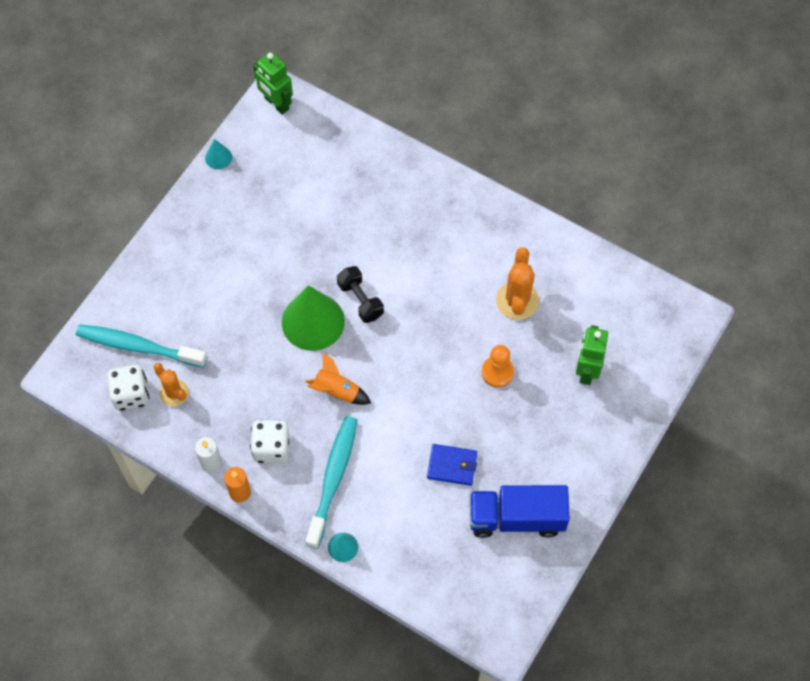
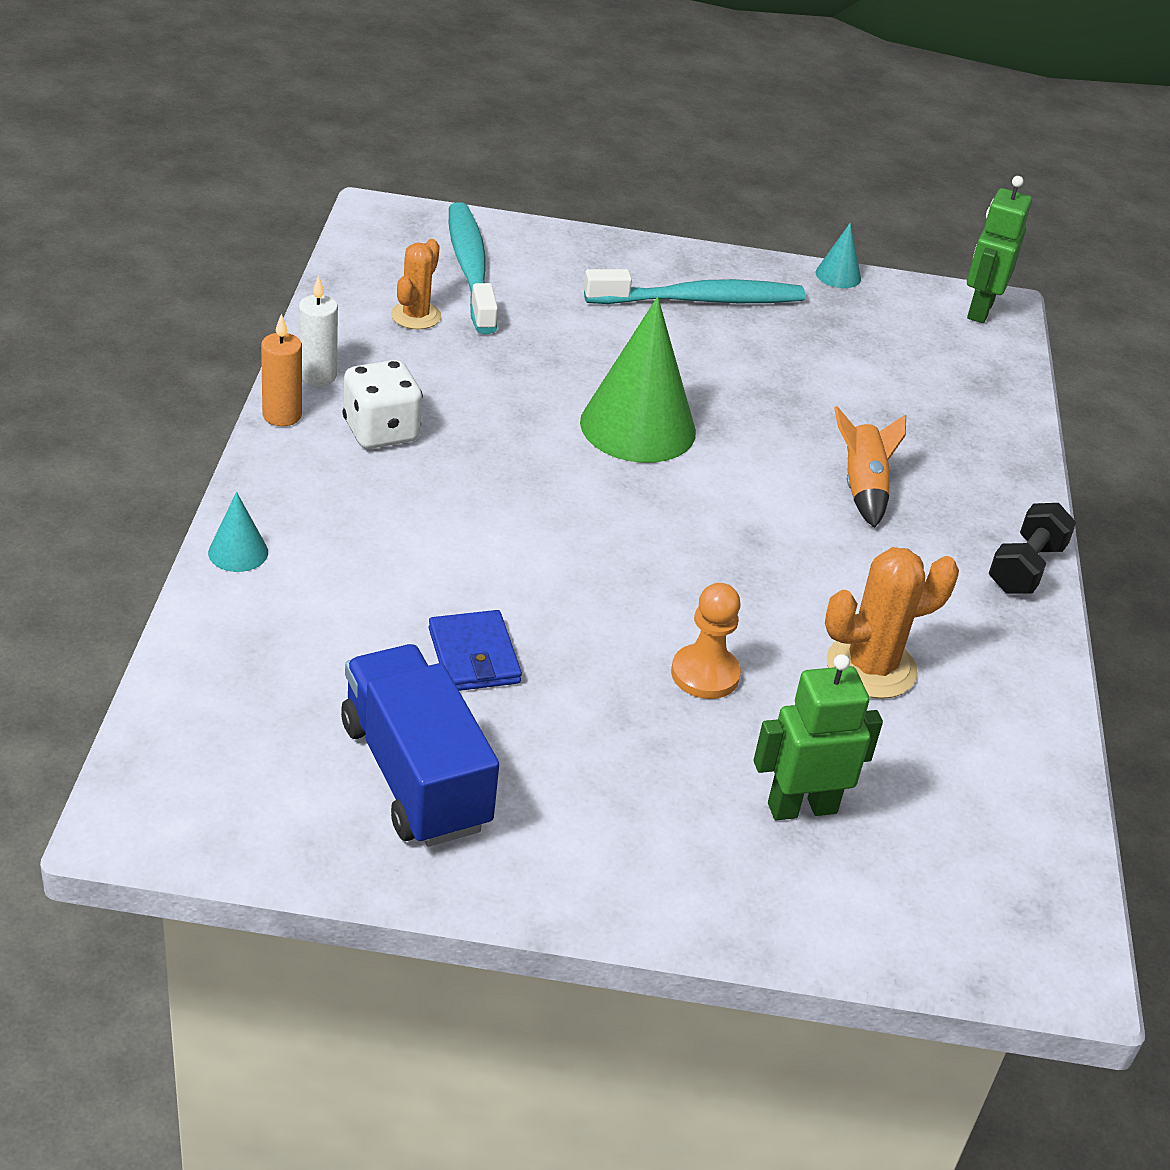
camera: 60 degrees right, 25 degrees down
white dice [107,365,149,411] -> none
orange rocket [305,353,371,405] -> orange rocket moved to [834,406,906,528]
turquoise toothbrush [305,416,358,549] -> turquoise toothbrush moved to [584,269,805,304]
black dumbbell [337,266,384,323] -> black dumbbell moved to [989,503,1076,594]

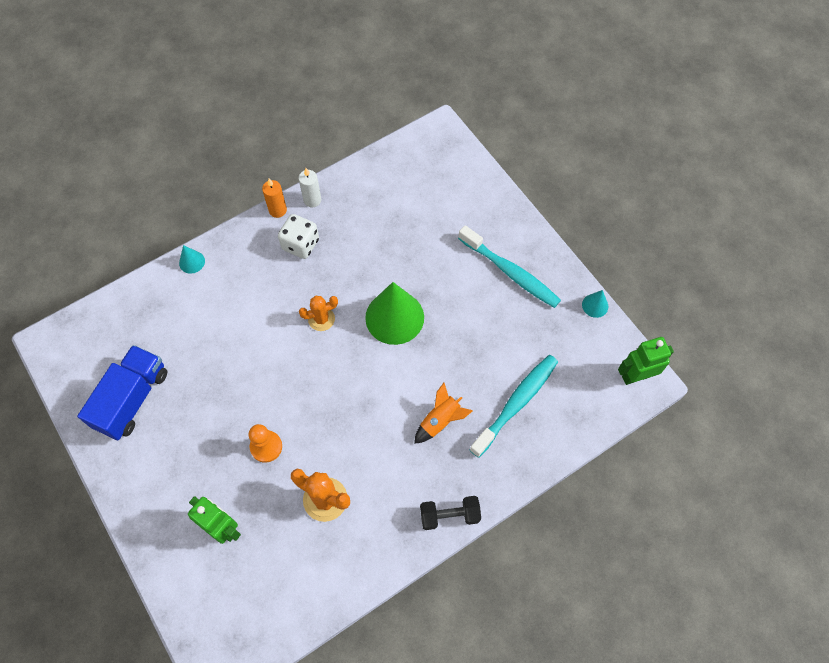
camera: 55 degrees right, 25 degrees up
orange cactus [391,239,441,329] -> orange cactus moved to [299,296,338,331]
blue wallet [429,610,522,691] -> none
turquoise toothbrush [449,202,498,334] -> turquoise toothbrush moved to [470,355,558,458]

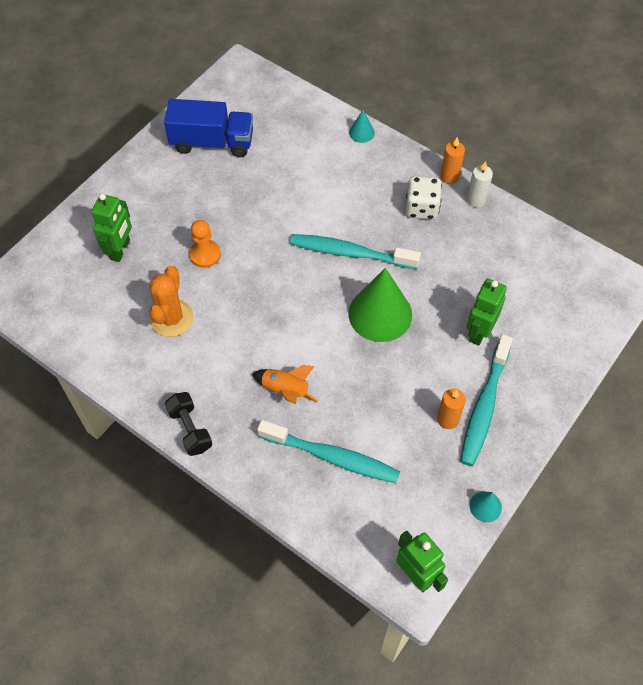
camera: 70 degrees right, 5 degrees down
orange cactus [299,296,338,331] -> turquoise toothbrush [290,234,421,269]
none -> orange candle [437,388,466,429]
none -> green robot [466,278,507,346]

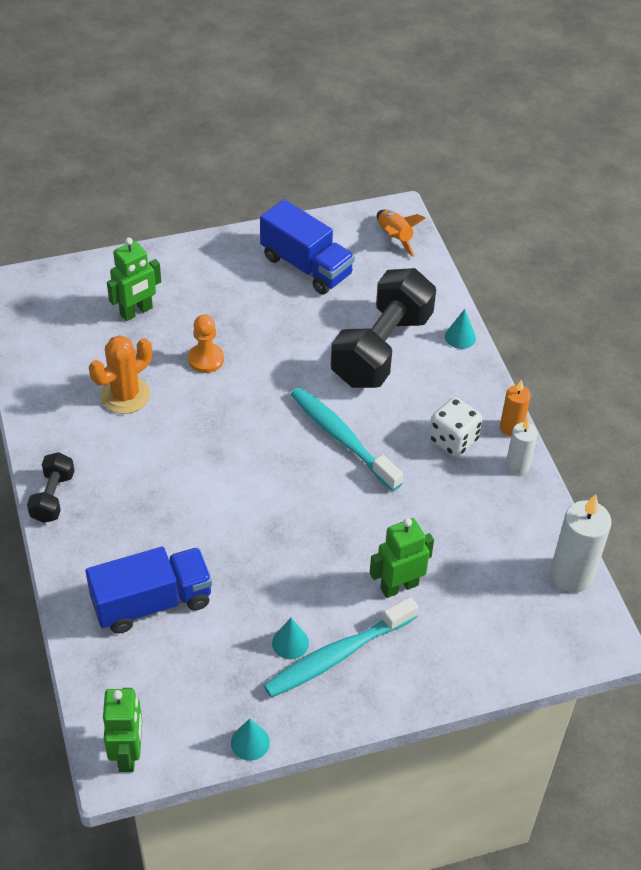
camera: 35 degrees right, 10 degrees down
orange rocket [252,365,318,404] -> orange rocket moved to [377,210,426,257]
turquoise toothbrush [257,420,400,483] -> blue truck [86,547,212,634]
green cone [348,268,412,342] -> none
orange candle [437,388,466,429] -> turquoise cone [272,618,309,659]
none -> black dumbbell [331,268,436,388]
none -> white candle [550,494,612,592]

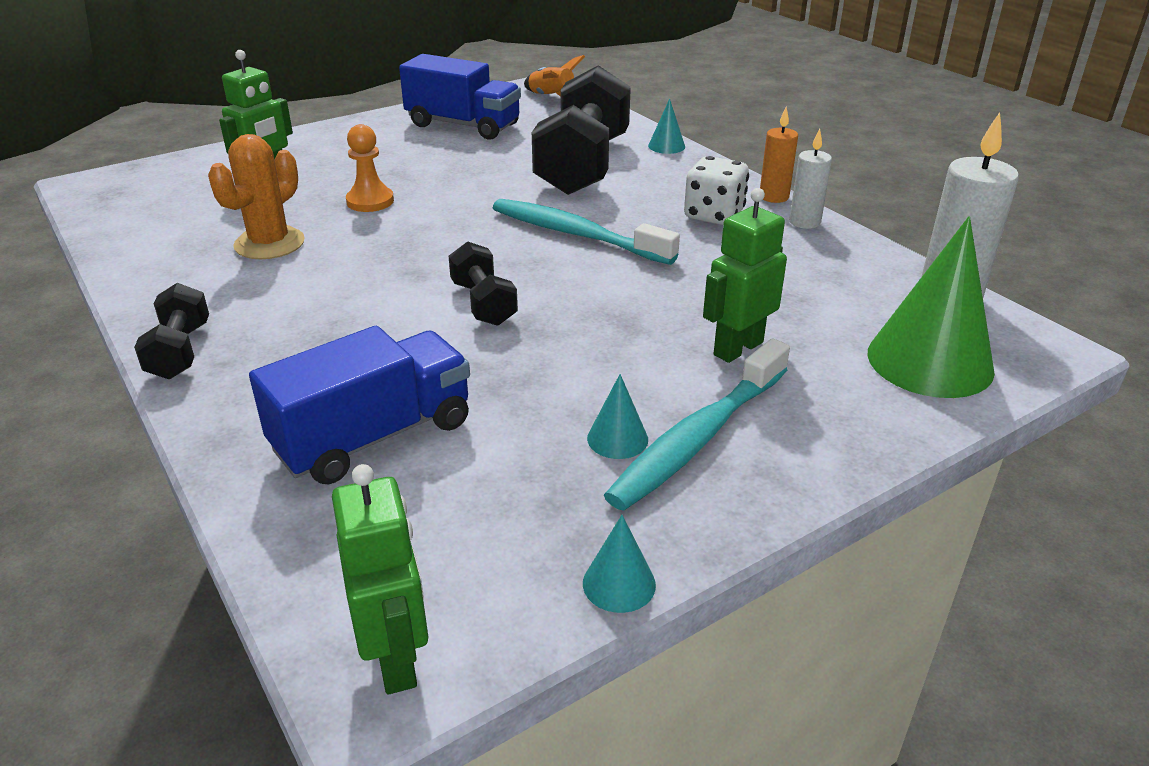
camera: 15 degrees left, 15 degrees down
none -> black dumbbell [449,241,518,326]
none -> green cone [868,216,995,398]

